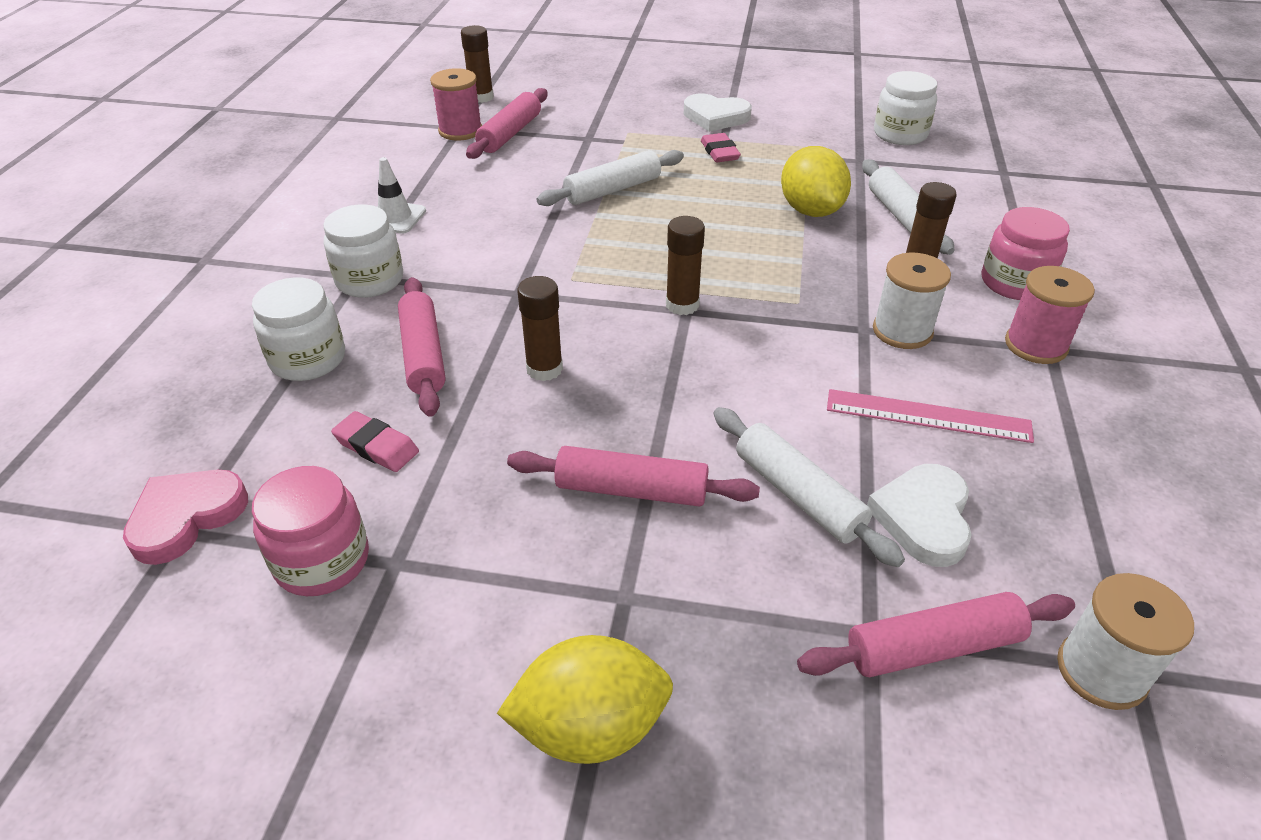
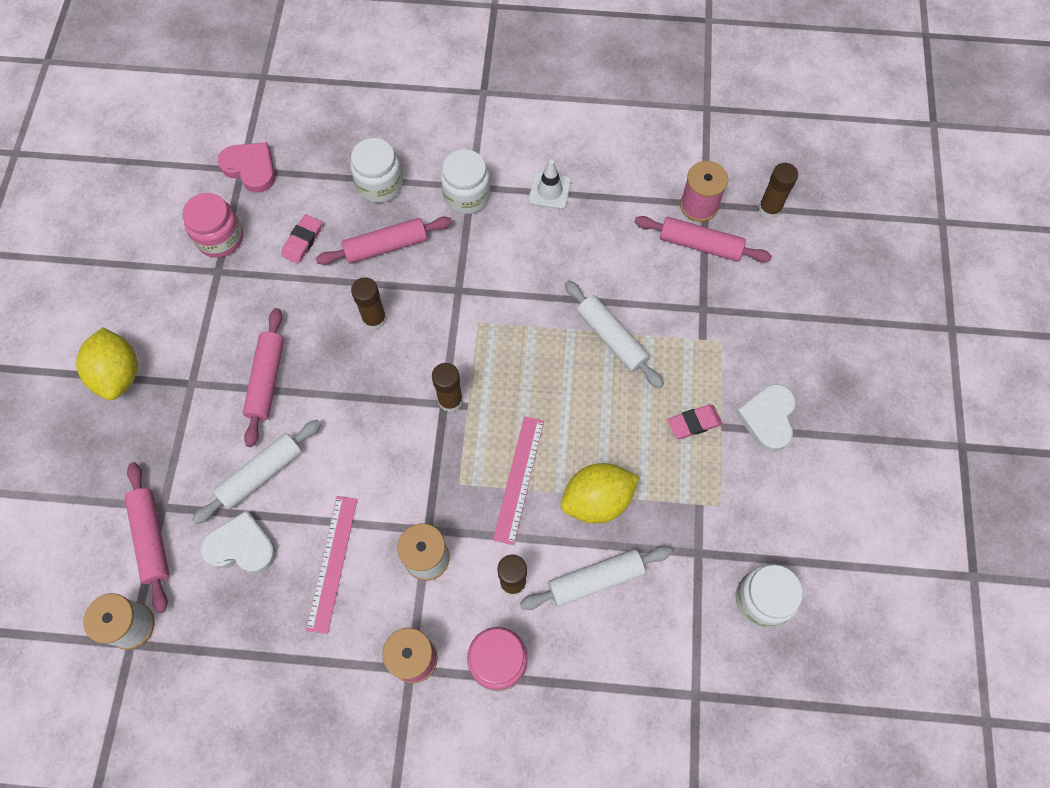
camera: 85 degrees right, 25 degrees up
none -> pink ruler [493,416,544,545]

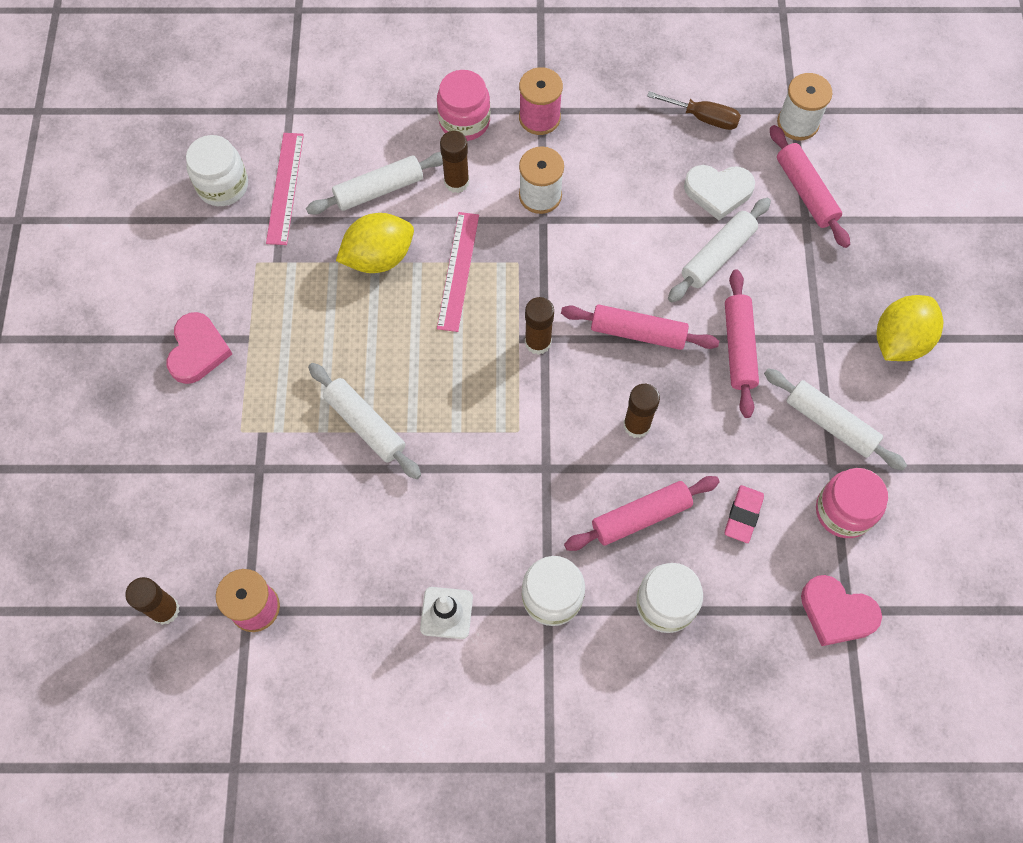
camera: 175 degrees right, 0 degrees up
yellow lemon [76,328,138,400] -> yellow lemon turned 60 degrees clockwise [876,295,944,361]
pink ruler [306,496,358,634] -> pink ruler moved to [266,133,304,245]
pink rolling pin [634,216,772,262] -> pink rolling pin moved to [561,305,719,350]
pink eraser [668,405,722,439] -> none
white heart [736,384,796,452] -> pink heart [167,312,232,384]
none -> brown screwdriver [647,91,741,130]
none -> white rolling pin [764,369,907,471]

